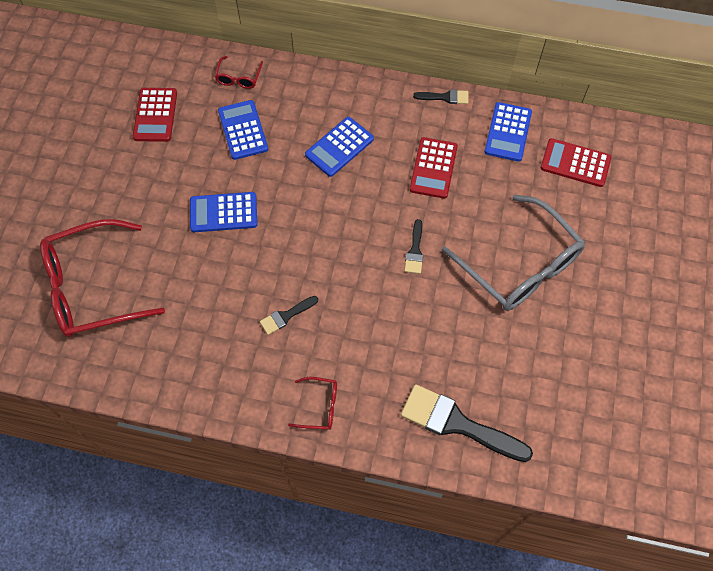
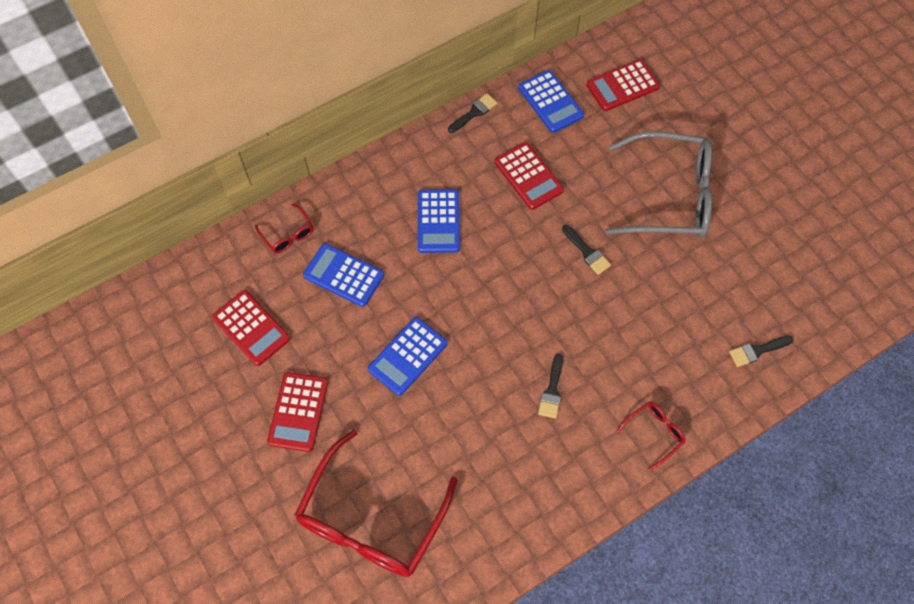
camera: 45 degrees left, 0 degrees up
black brush [401,384,533,462] -> black brush [729,336,793,367], size x0.50
none -> red calculator [267,372,328,452]

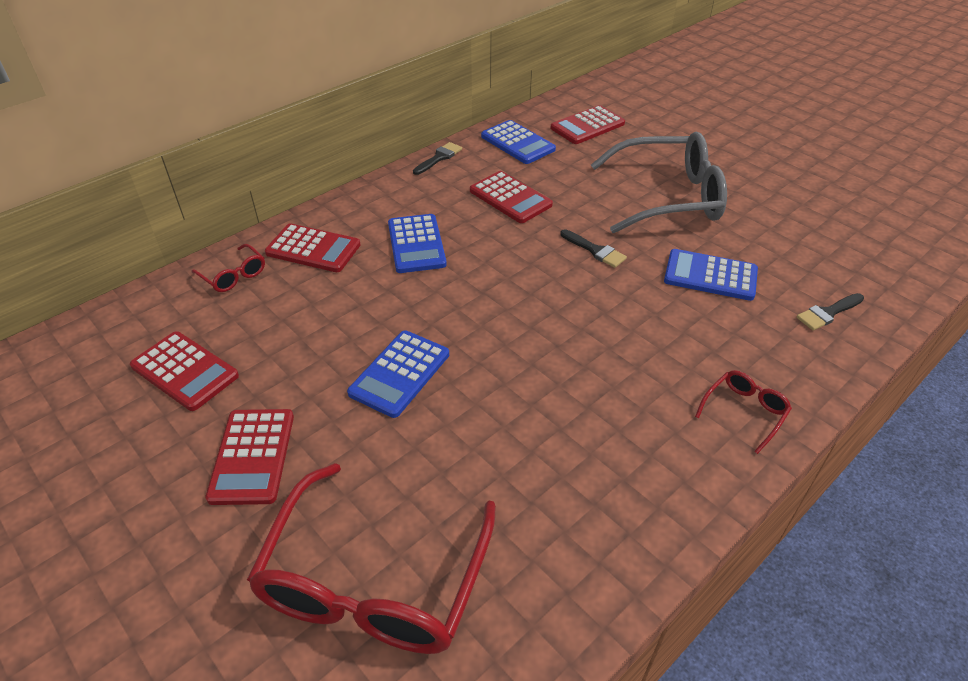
camera: 10 degrees left, 20 degrees down
blue calculator [303,243,384,307] -> blue calculator moved to [664,249,758,301]
black brush [538,354,563,418] -> none
none -> red calculator [265,223,361,272]

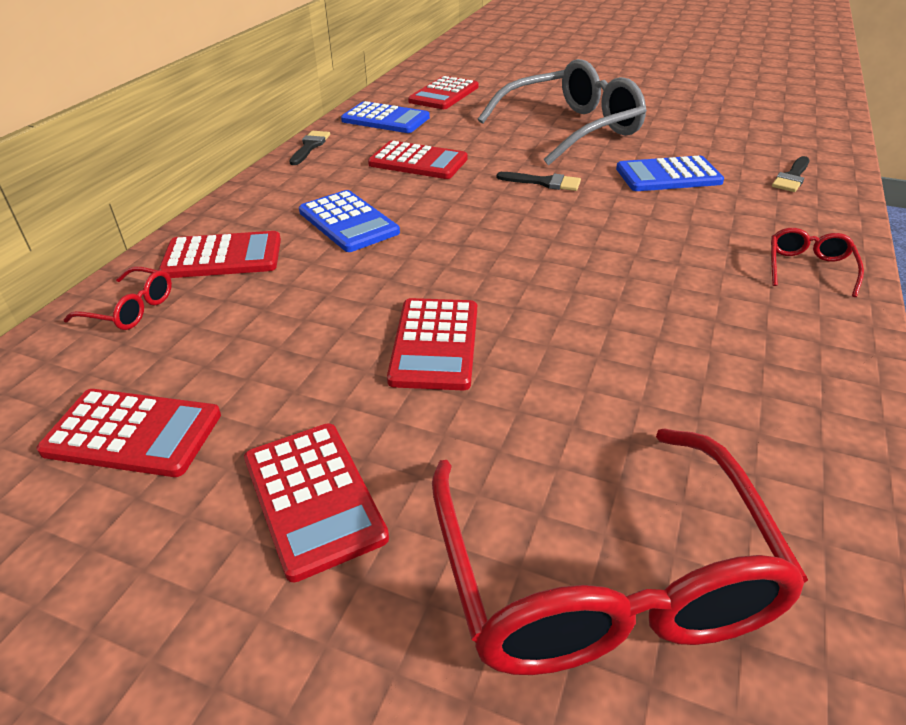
camera: 25 degrees left, 5 degrees down
blue calculator [347,330,449,418] -> red calculator [387,298,477,390]

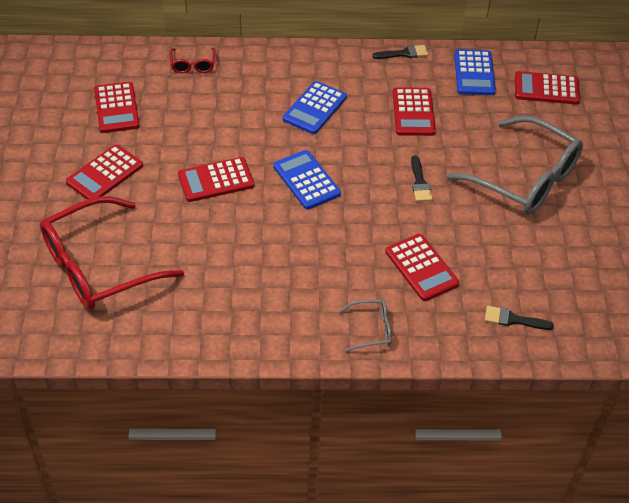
camera: 65 degrees right, 10 degrees up
red calculator [158,231,281,278] -> red calculator moved to [385,234,459,301]
blue calculator [616,156,724,191] -> blue calculator moved to [273,150,341,209]
red glasses [771,228,864,297] -> grey glasses [339,300,392,352]

